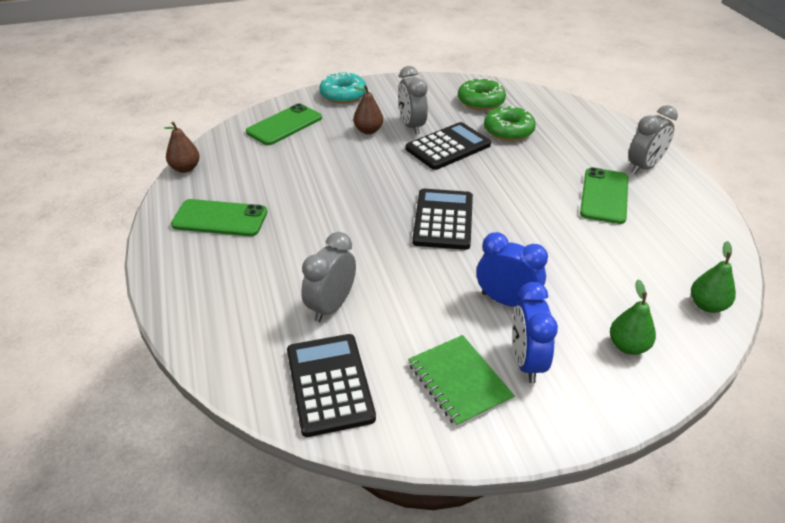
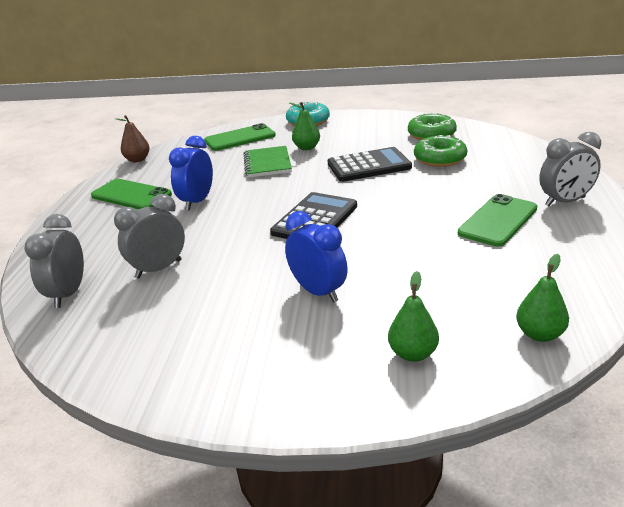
camera: 25 degrees right, 10 degrees down
black calculator [287,334,376,437] -> none
brown pear [353,85,383,134] -> green pear [290,102,320,150]
grey clock [398,66,428,135] -> grey clock moved to [24,214,84,308]
green notebook [408,335,515,427] -> green notebook moved to [243,146,292,178]
blue clock [513,282,558,383] -> blue clock moved to [169,136,213,210]

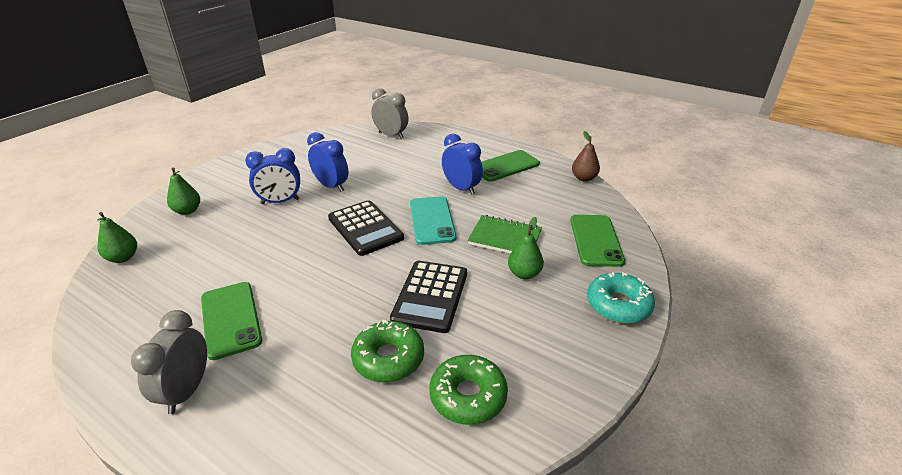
camera: 115 degrees right, 5 degrees up
grey clock [114,194,185,278] -> none
none -> blue clock [307,132,349,192]
none -> turquoise phone [410,196,456,245]

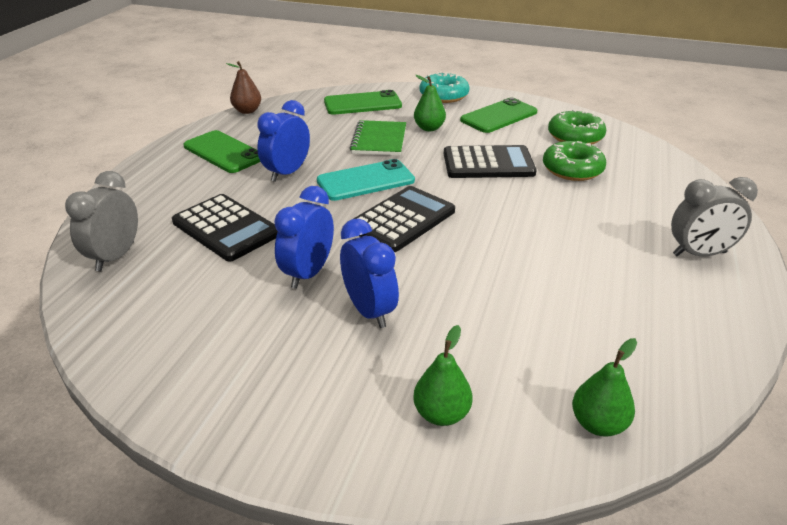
camera: 105 degrees left, 0 degrees up
green phone [201,282,262,360] -> green phone moved to [460,98,537,133]
none -> black calculator [172,194,278,262]

